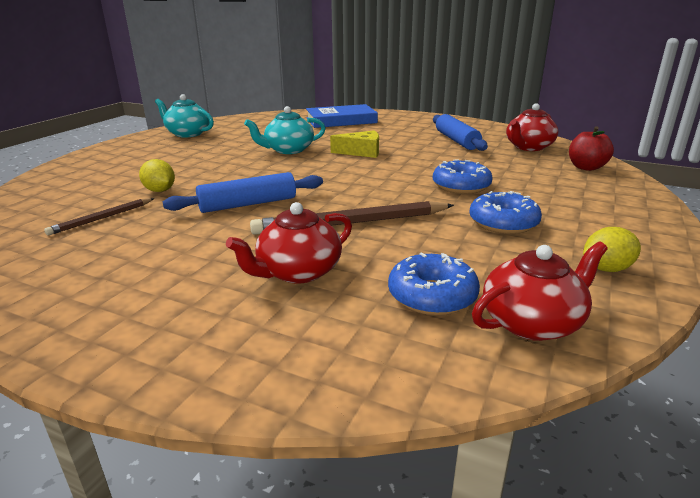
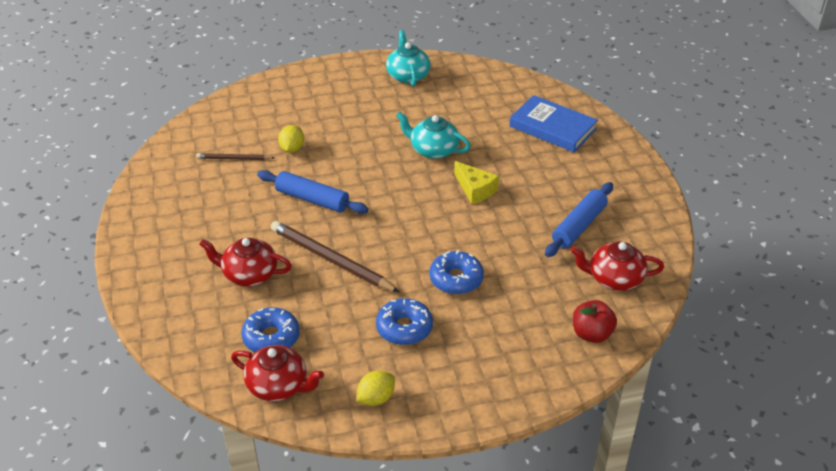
camera: 50 degrees right, 15 degrees up
yellow lemon [583,227,641,272] -> yellow lemon turned 75 degrees counterclockwise [356,371,395,406]

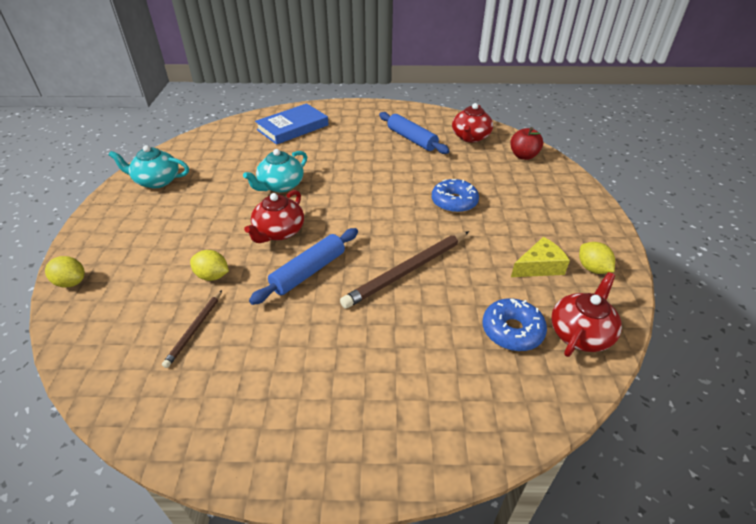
camera: 75 degrees left, 0 degrees up
red teapot [199,238,292,287] -> red teapot moved to [244,190,304,243]
blue donut [376,298,433,345] -> none
yellow cheese [454,161,499,204] -> yellow cheese moved to [511,237,570,277]
none -> yellow lemon [45,256,85,288]

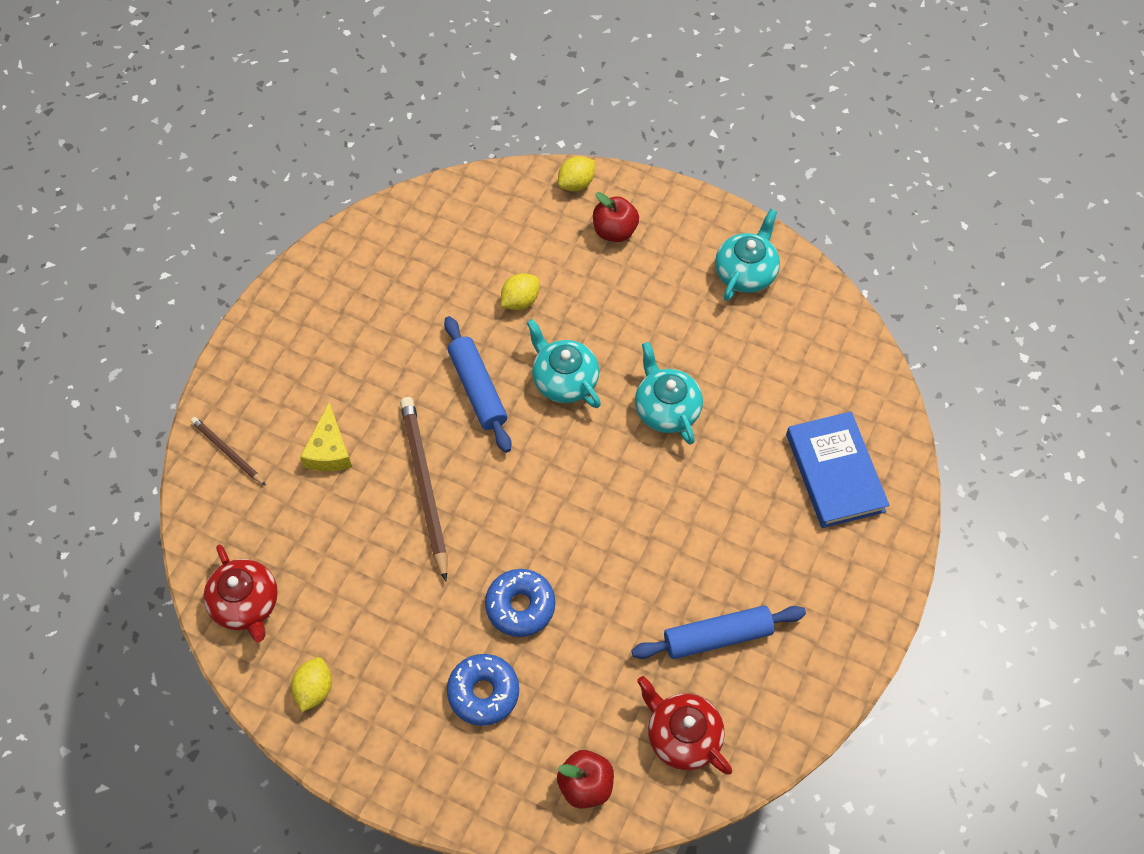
camera: 115 degrees right, 20 degrees up
brown pencil [162,290,222,368] -> brown pencil moved to [191,417,266,486]
red teapot [244,190,304,243] -> turquoise teapot [527,319,601,408]
blue donut [482,298,547,351] -> blue donut moved to [447,654,519,726]
yellow cheese [511,237,570,277] -> yellow cheese moved to [300,402,352,471]
yellow lemon [579,242,615,274] -> yellow lemon turned 75 degrees counterclockwise [291,657,332,712]
none -> red apple [593,192,639,242]

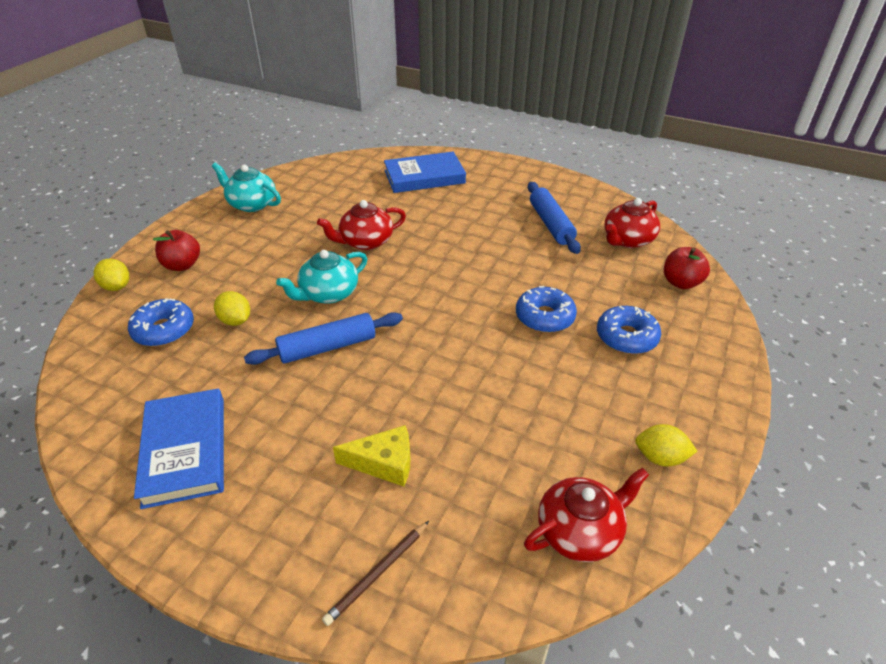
camera: 90 degrees left, 20 degrees down
brown pencil [400,397,447,582] -> none
turquoise teapot [635,342,703,445] -> red teapot [317,200,406,250]
none -> blue donut [128,298,194,347]
none -> blue book [134,388,224,509]

